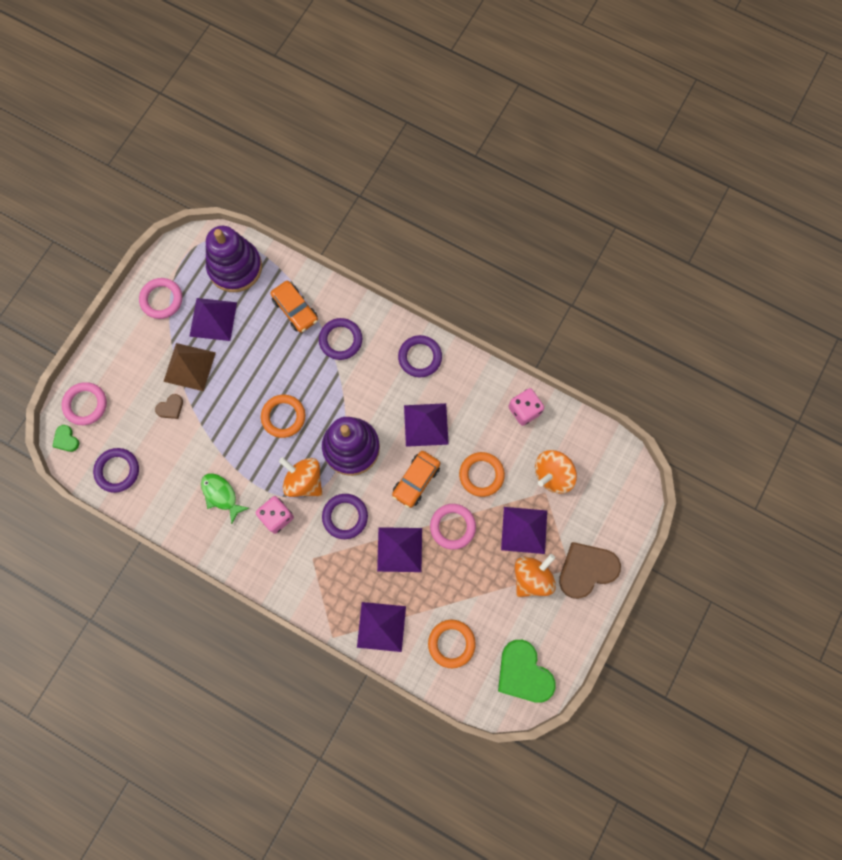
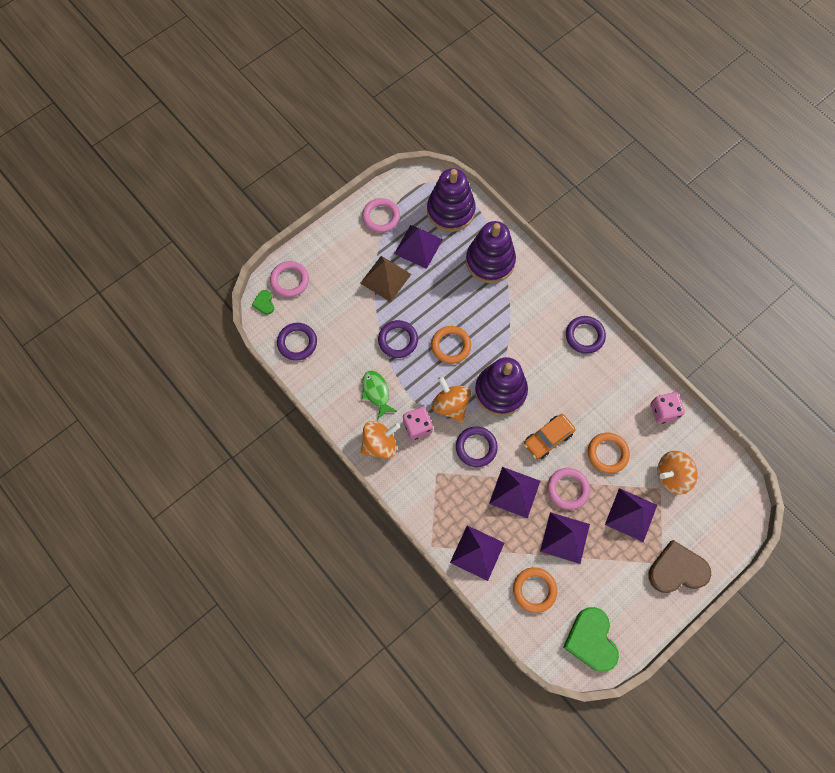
camera: 20 degrees right, 5 degrees down
brown heart [155,394,183,419] -> none
orange car [270,281,318,333] -> purple stacking toy [466,221,516,283]
purple ring [319,318,362,360] -> purple ring moved to [378,320,418,358]
purple pyramid [404,403,449,447] -> purple pyramid moved to [540,512,590,564]
orange spinning top [515,554,556,597] -> orange spinning top moved to [361,421,400,459]

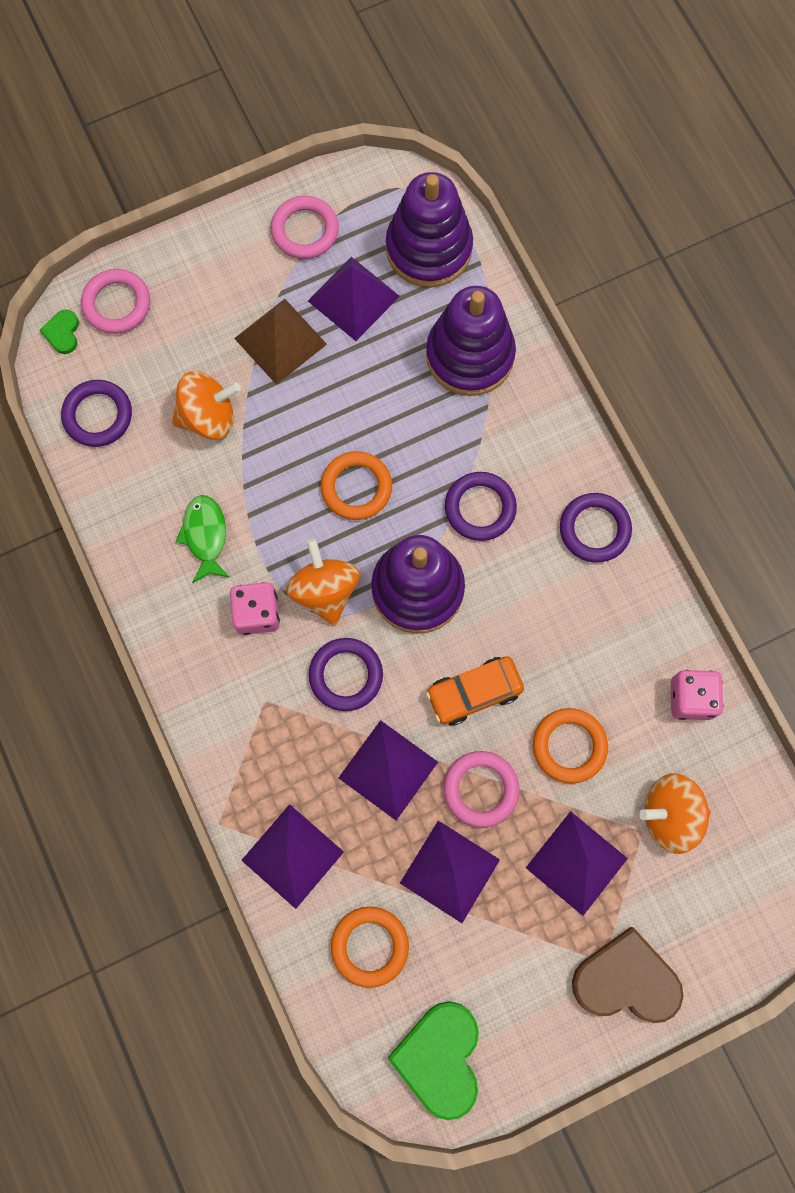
camera: 15 degrees right, 5 degrees up
orange spinning top [361,421,400,459] -> orange spinning top moved to [172,371,241,440]
purple ring [378,320,418,358] -> purple ring moved to [445,472,517,541]

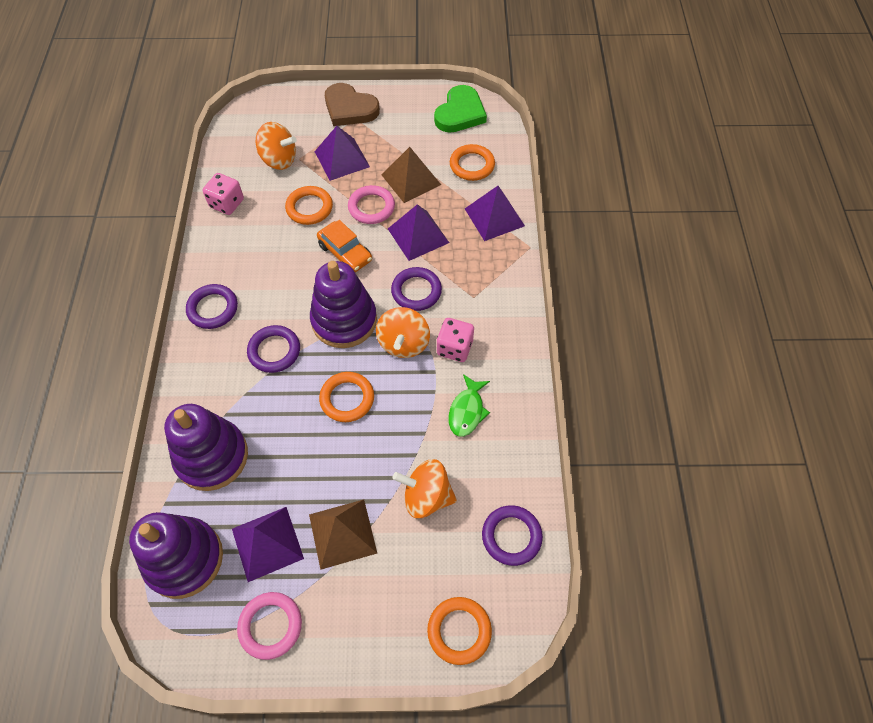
camera: 155 degrees left, 15 degrees down
green heart [40,310,79,354] -> none
pink ring [81,269,150,334] -> orange ring [427,597,492,665]
purple pyramid [400,821,500,923] -> brown pyramid [382,147,441,203]
orange car [426,656,524,726] -> orange car turned 45 degrees clockwise [317,220,372,272]

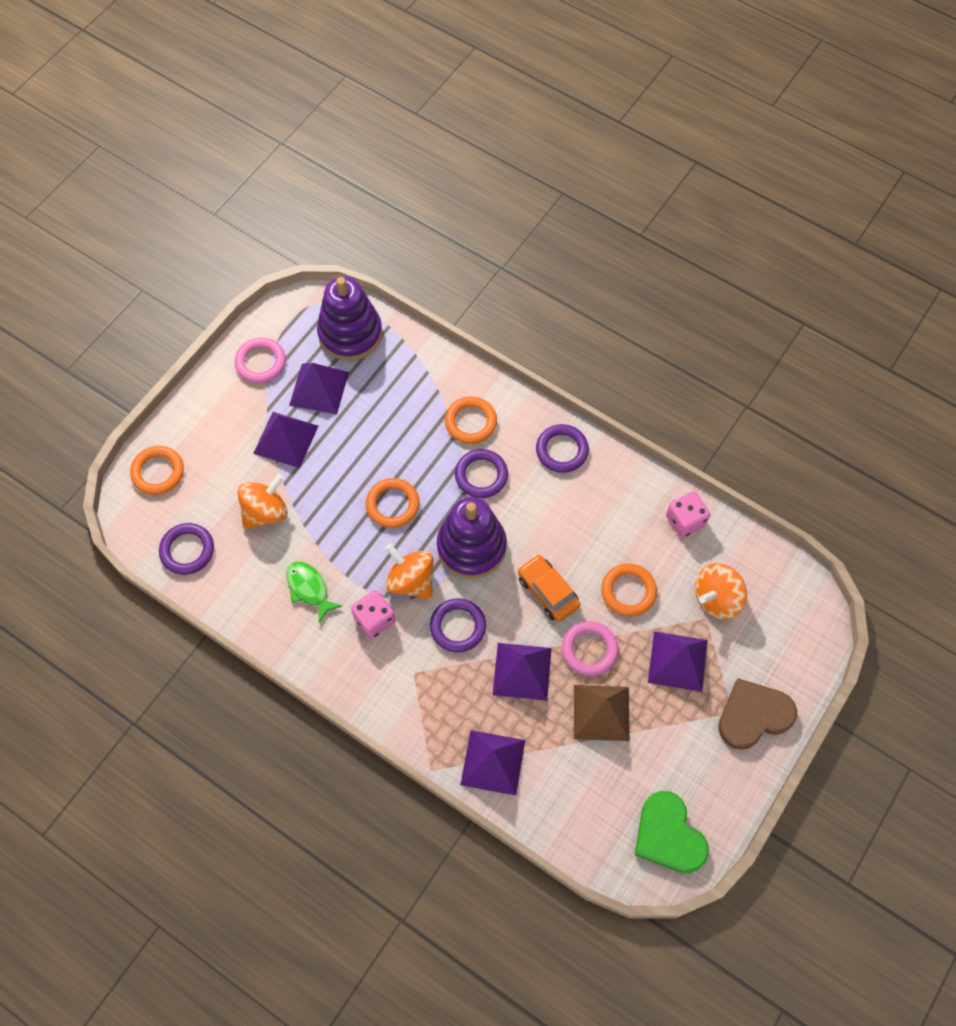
camera: 125 degrees right, 5 degrees up
purple stacking toy [164,404,248,491] -> none
brown pyramid [309,500,377,570] -> purple pyramid [253,412,318,468]
orange car [317,220,372,272] -> orange car turned 60 degrees clockwise [518,554,580,622]
orange ring [450,144,495,181] -> orange ring moved to [445,396,497,444]

